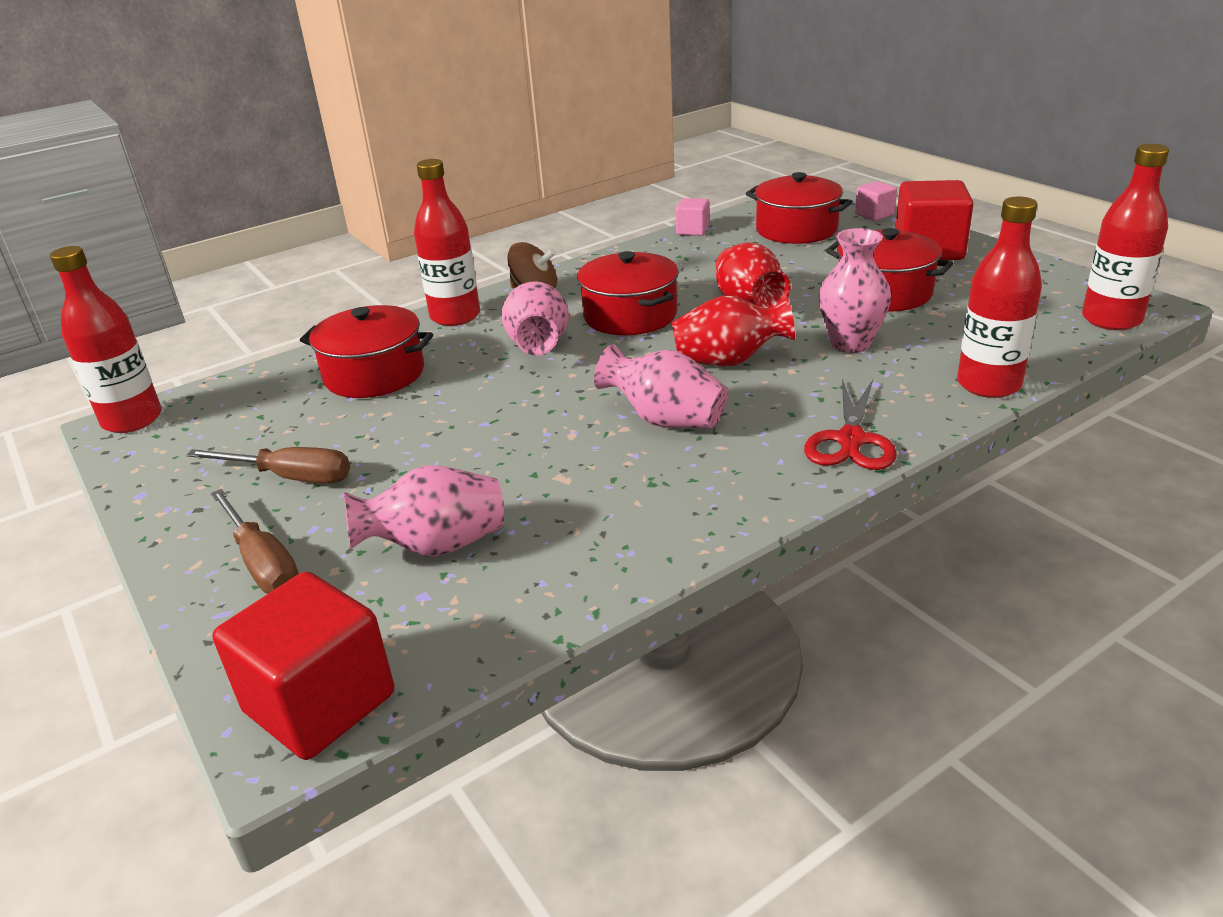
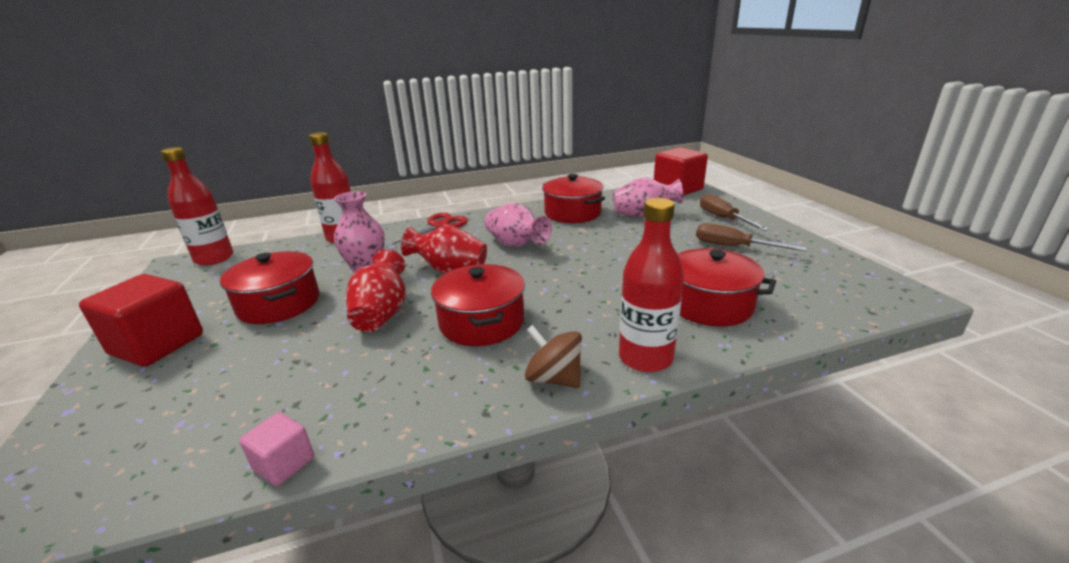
camera: 165 degrees left, 5 degrees down
red bottle [50,246,162,433] -> none
pink vase [501,281,569,356] -> none
red pot [746,172,853,244] -> red pot moved to [542,174,605,223]
pink cube [855,181,897,221] -> none

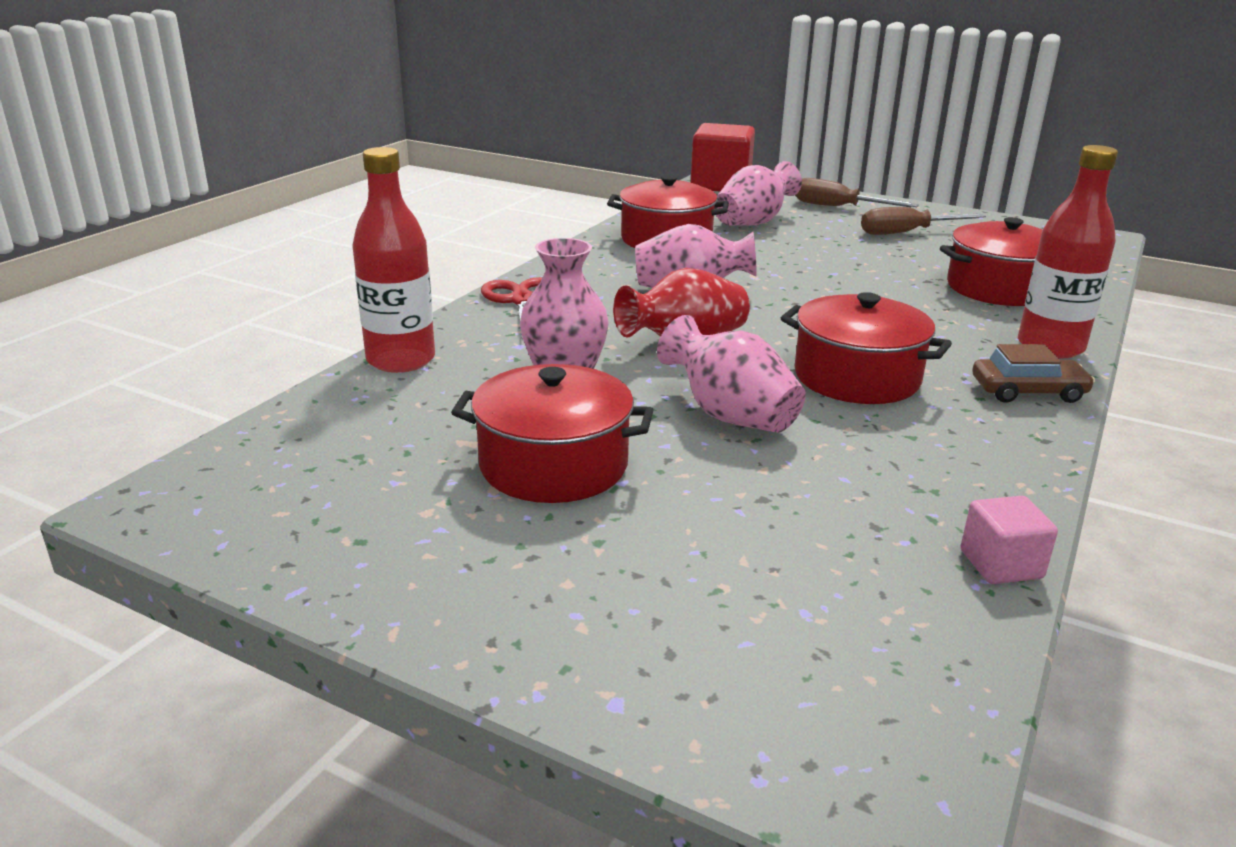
camera: 45 degrees left, 0 degrees up
red cube [79,274,203,367] -> none
red bottle [161,147,234,266] -> none
red vase [346,249,405,332] -> pink vase [657,315,806,433]
brown spinning top [525,325,582,388] -> brown car [972,344,1095,403]

